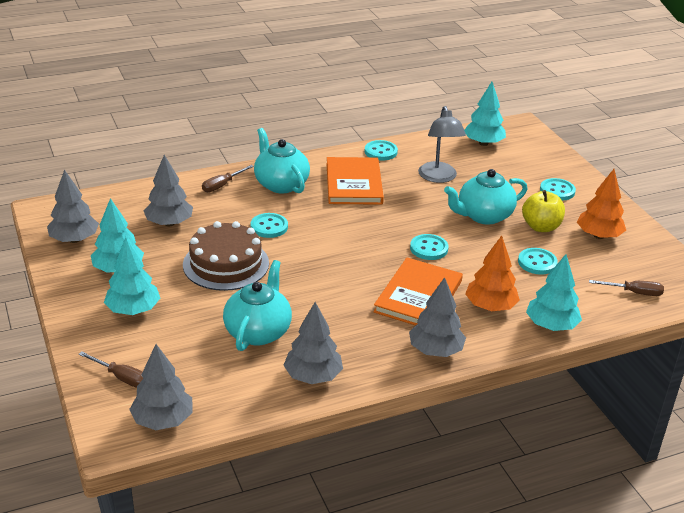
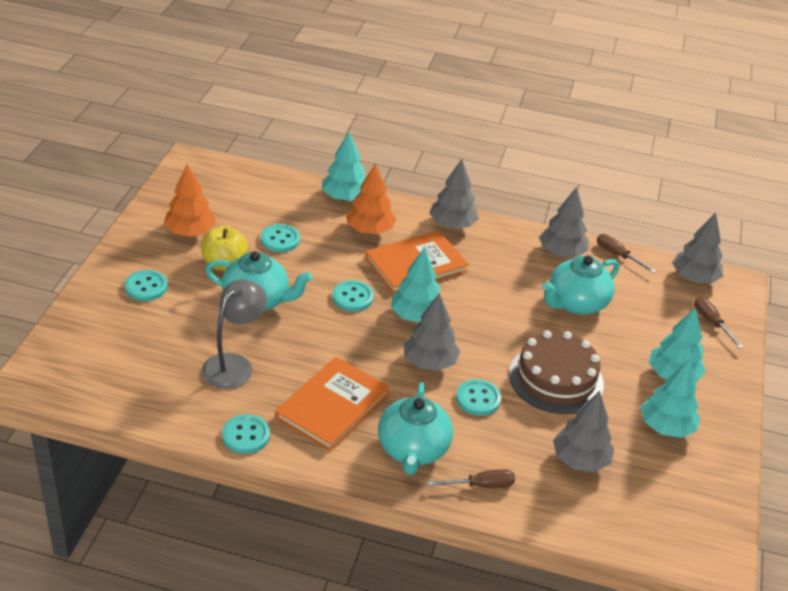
camera: 145 degrees left, 5 degrees up
grey tree [47,170,99,243] -> grey tree moved to [404,293,460,371]
turquoise tree [464,82,506,146] -> turquoise tree moved to [391,247,440,322]
brown screwdriver [589,280,664,296] -> brown screwdriver moved to [597,234,656,273]

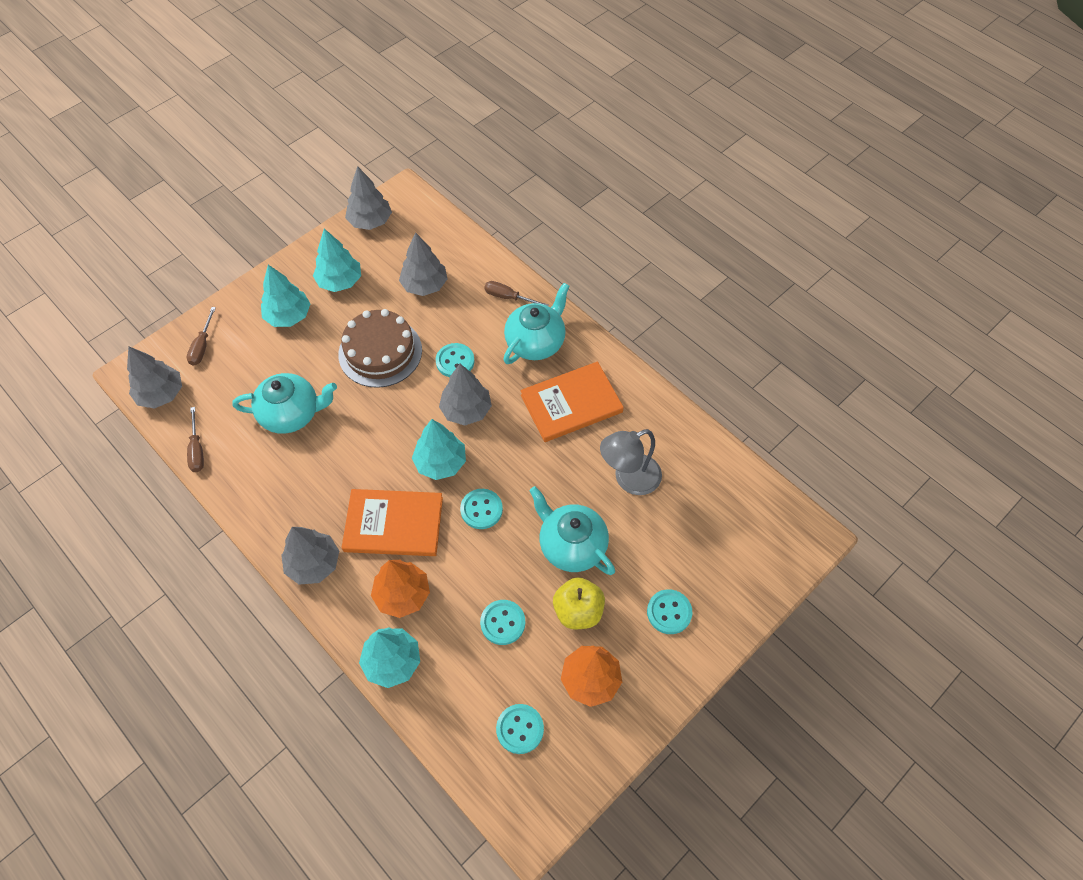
camera: 145 degrees left, 20 degrees up
turquoise button [222,414,270,454] -> turquoise button moved to [496,704,544,754]
grey tree [539,187,589,257] -> grey tree moved to [345,166,392,230]

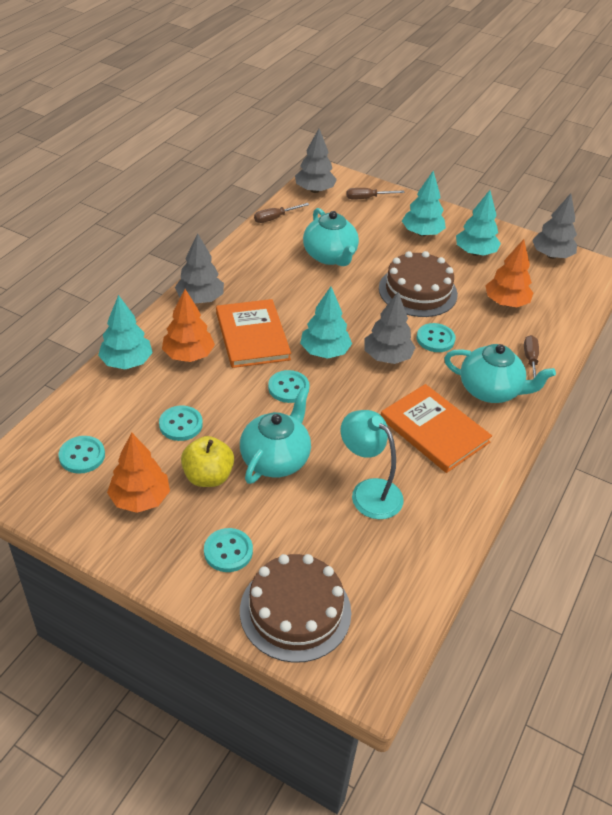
camera: 70 degrees right, 15 degrees down
grey tree [399,232,448,296] -> orange tree [485,239,533,307]
grey lamp [600,429,662,495] -> turquoise lamp [340,410,404,519]
none -> brown cake [240,554,351,663]

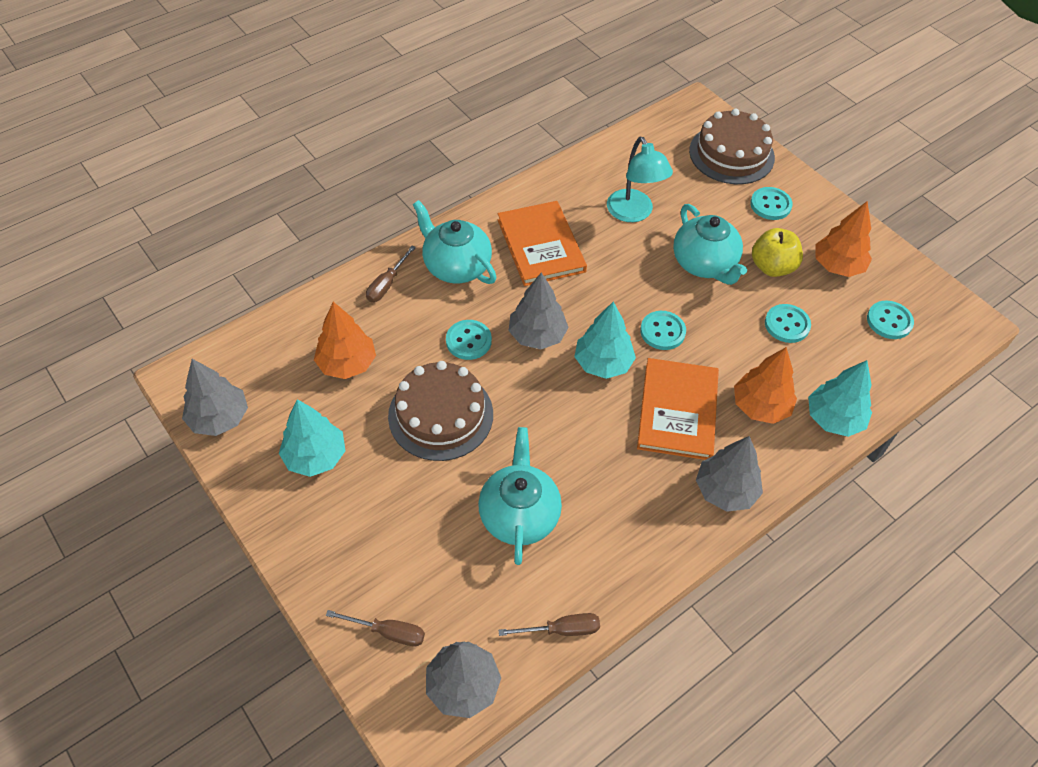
camera: 155 degrees left, 10 degrees up
turquoise teapot [240,387,311,484] -> turquoise teapot turned 75 degrees counterclockwise [673,204,747,285]
turquoise tree [402,171,446,236] -> none

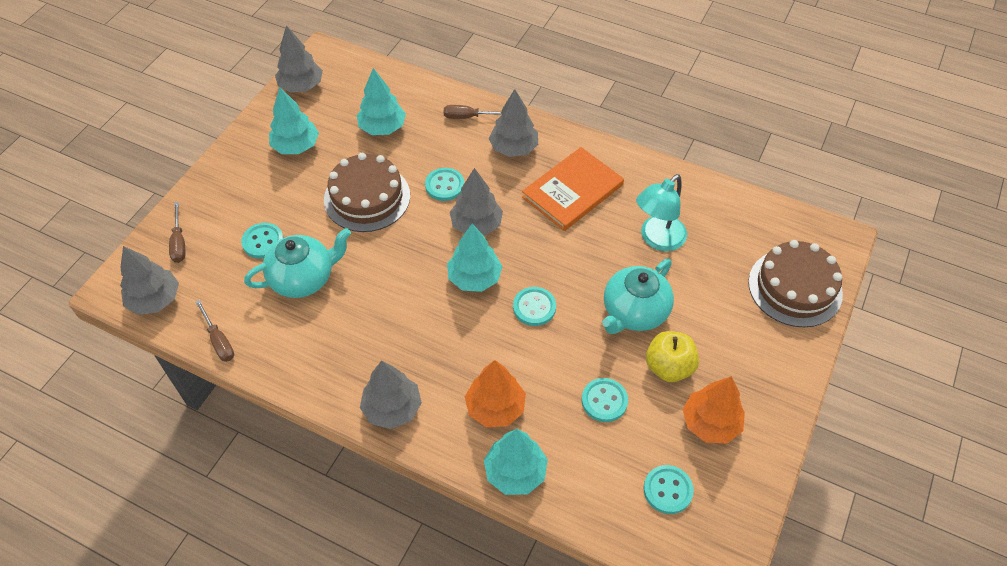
camera: 65 degrees right, 0 degrees up
orange tree [314,302,376,379] -> turquoise tree [357,68,406,135]
turquoise teapot [413,200,496,284] -> grey tree [489,89,538,157]
orange book [637,358,719,460] -> none
turquoise button [750,187,793,220] -> turquoise button moved to [241,223,284,259]

